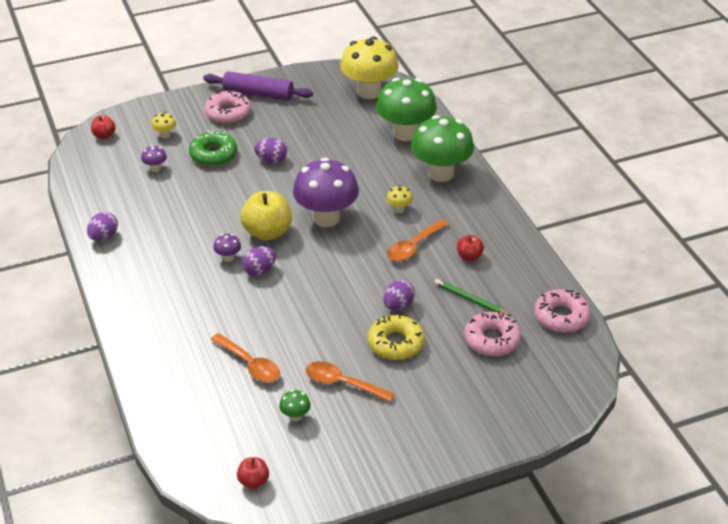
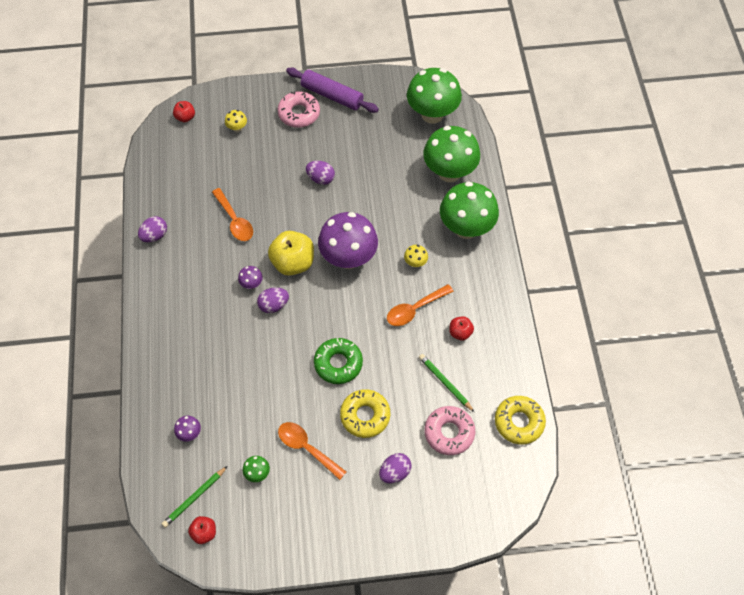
camera: 15 degrees right, 20 degrees up
purple mushroom [141,145,167,172] -> purple mushroom moved to [174,416,201,442]
green donut [189,130,237,166] -> green donut moved to [314,338,363,384]
orange spoon [210,333,280,382] -> orange spoon moved to [212,188,253,241]
yellow mushroom [340,37,399,99] -> green mushroom [407,68,462,124]
purple egg [383,280,415,310] -> purple egg moved to [379,453,412,483]
pink donut [534,289,590,333] -> yellow donut [495,396,546,445]
none -> green pencil [162,466,227,528]

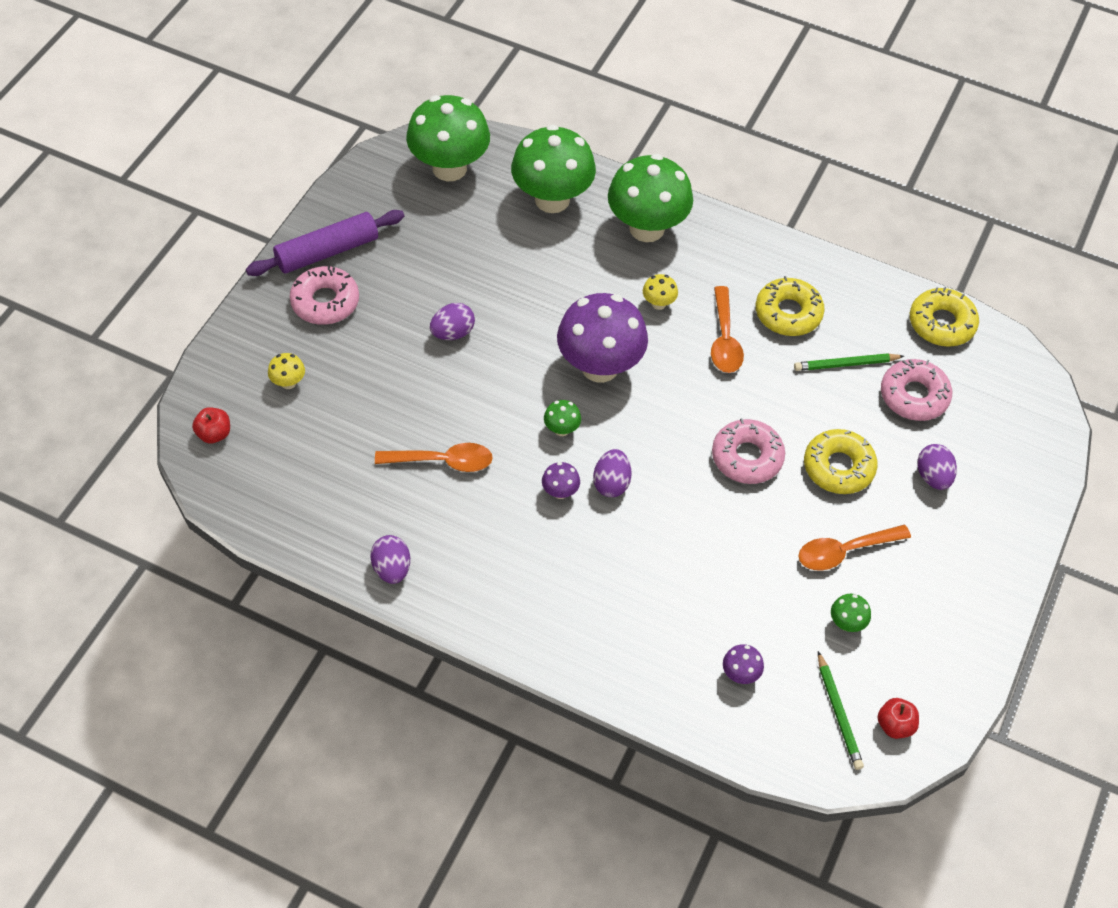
camera: 60 degrees left, 5 degrees down
yellow apple [268,231,314,276] -> green mushroom [544,400,581,436]
green donut [314,338,363,384] -> pink donut [712,418,785,484]
red apple [449,316,474,341] -> yellow donut [756,276,825,336]

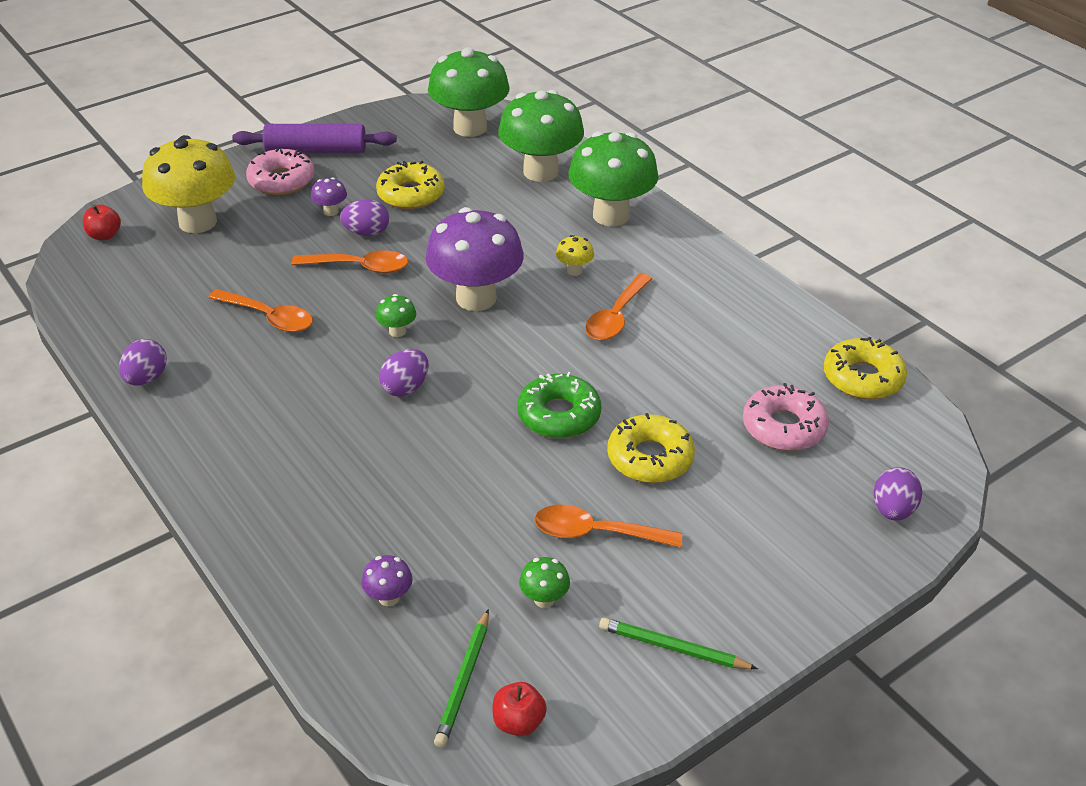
camera: 30 degrees right, 15 degrees down
yellow mushroom [268,353,305,389] -> yellow mushroom [142,135,235,233], size x2.45
purple mushroom [542,462,580,499] -> purple mushroom moved to [311,177,347,216]
pink donut [712,418,785,484] -> green donut [518,372,601,438]
yellow donut [756,276,825,336] -> yellow donut moved to [376,161,445,209]
green pencil [794,353,904,371] -> green pencil moved to [599,618,758,669]
purple egg [917,444,957,490] -> purple egg moved to [873,467,922,521]
none -> orange spoon [292,251,408,273]

